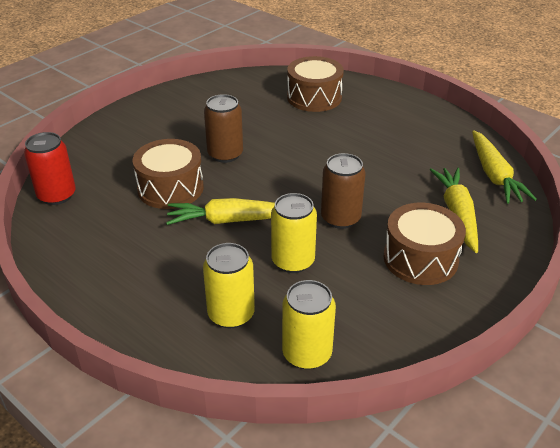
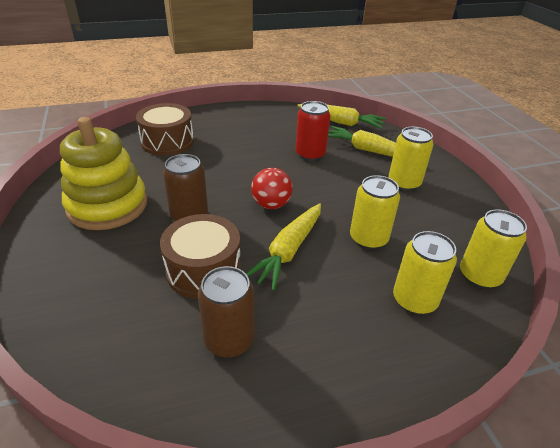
camera: 60 degrees left, 0 degrees up
red can [24,132,76,205] -> red can moved to [295,101,330,161]
brown can [321,153,366,229] -> brown can moved to [198,266,254,357]
brown drum [383,203,466,285] -> yellow can [389,127,433,191]
none -> yellow stacking toy [60,117,147,230]
none -> red ball [251,168,293,209]

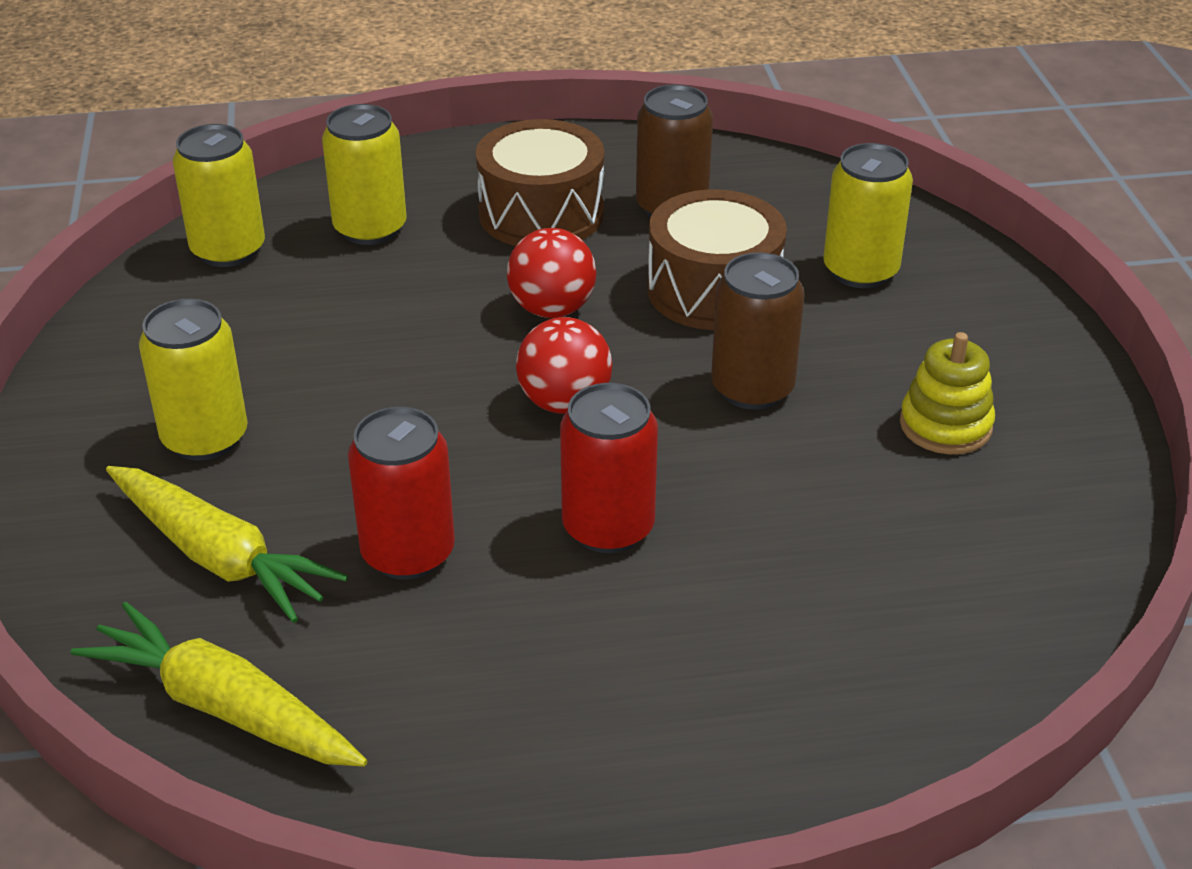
camera: 170 degrees left, 0 degrees up
yellow stacking toy [60,117,147,230] -> yellow stacking toy [900,332,995,454], size x0.51
brown drum [136,103,194,156] -> brown drum moved to [476,119,604,246]
yellow carrot [246,203,321,291] -> red ball [507,228,596,318]
yellow can [350,175,400,250] -> yellow can moved to [823,143,913,288]
none -> red can [560,383,658,553]

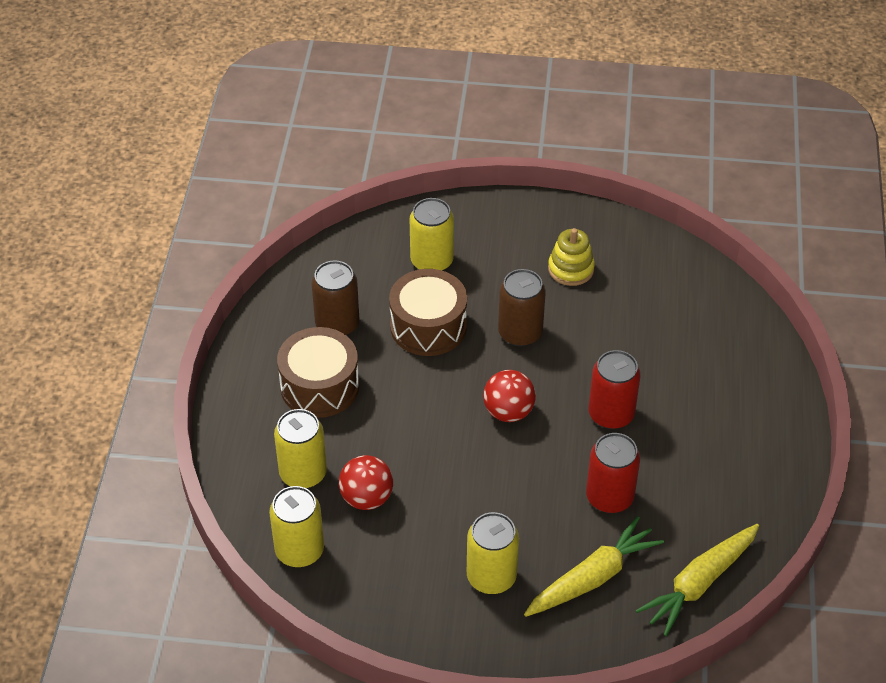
camera: 75 degrees left, 10 degrees up
red ball [507,228,596,318] -> red ball moved to [339,455,393,510]

